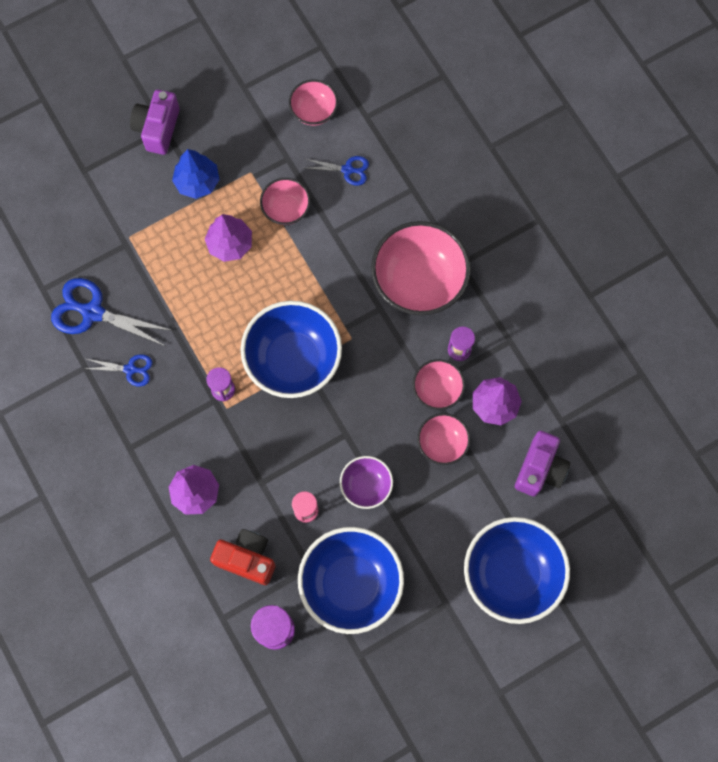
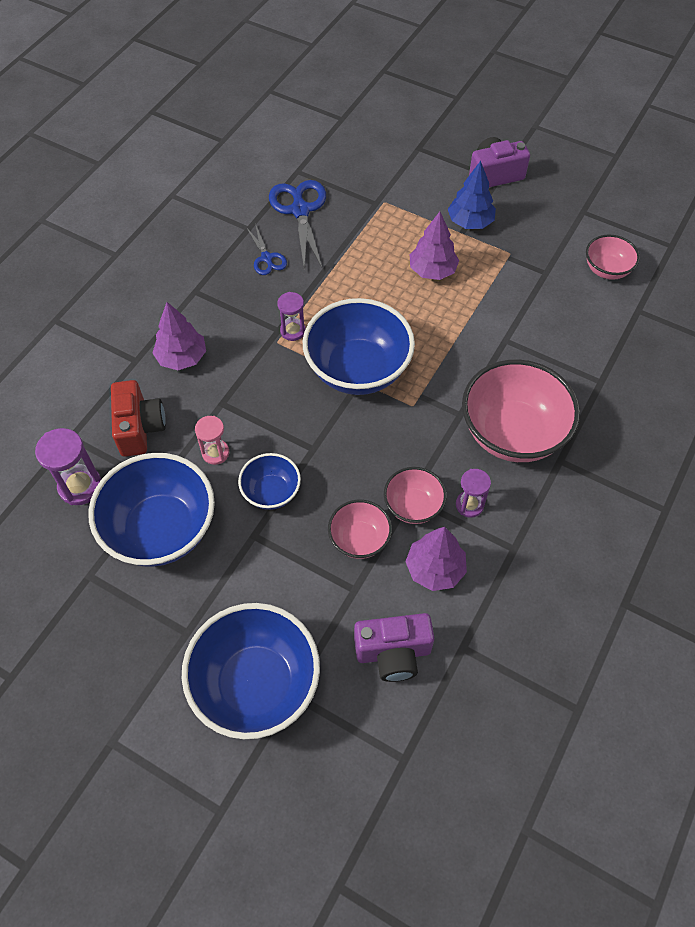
camera: 60 degrees right, 15 degrees down
pink bowl [260,178,310,225] -> none
blue scissors [306,156,369,186] -> none
purple bowl [340,456,393,509] -> blue bowl [238,453,301,510]

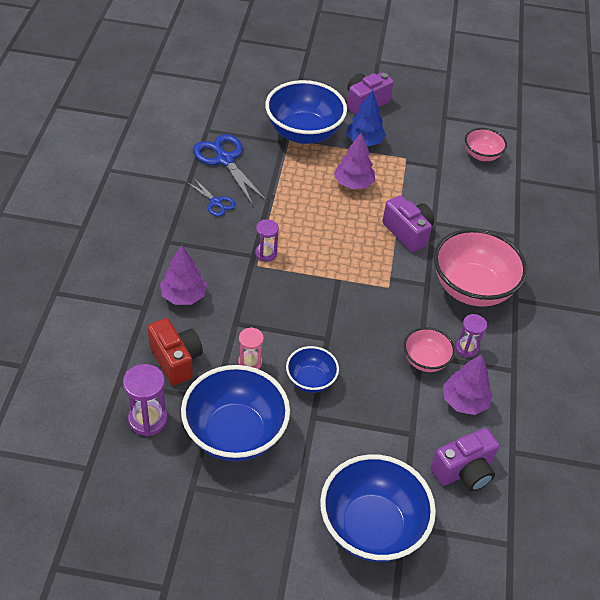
camera: 25 degrees left, 10 degrees down
blue bowl [303,298,415,395] -> blue bowl moved to [265,80,347,144]
pink bowl [328,500,392,559] -> none
none -> purple camera [382,195,434,252]

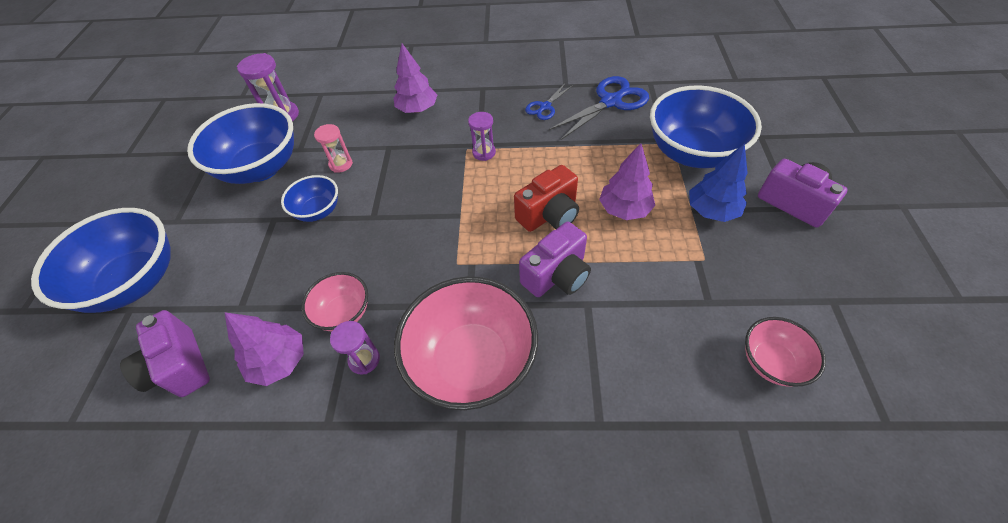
camera: 90 degrees right, 5 degrees up
red camera [147,318,203,386] -> red camera moved to [514,165,579,232]

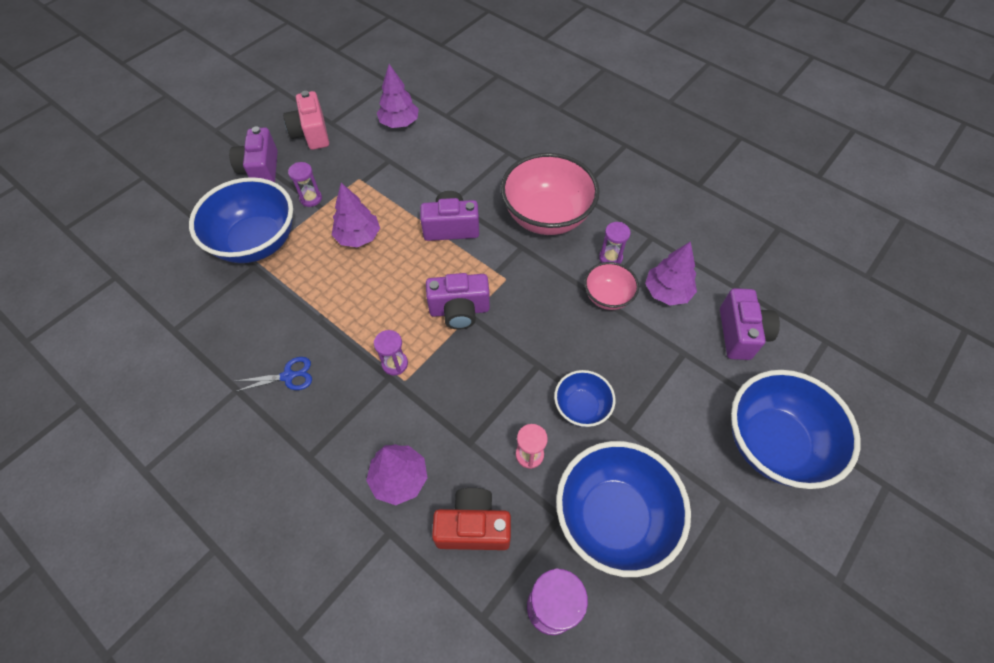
camera: 145 degrees left, 5 degrees up
red camera [514,165,579,232] -> red camera moved to [432,488,511,550]
blue scissors [549,76,649,140] -> none
blue tree [689,143,748,222] -> purple hourglass [288,162,322,207]
pink bowl [745,317,826,387] -> purple tree [377,64,419,128]
none -> pink camera [283,91,329,150]
none -> purple camera [426,273,490,330]

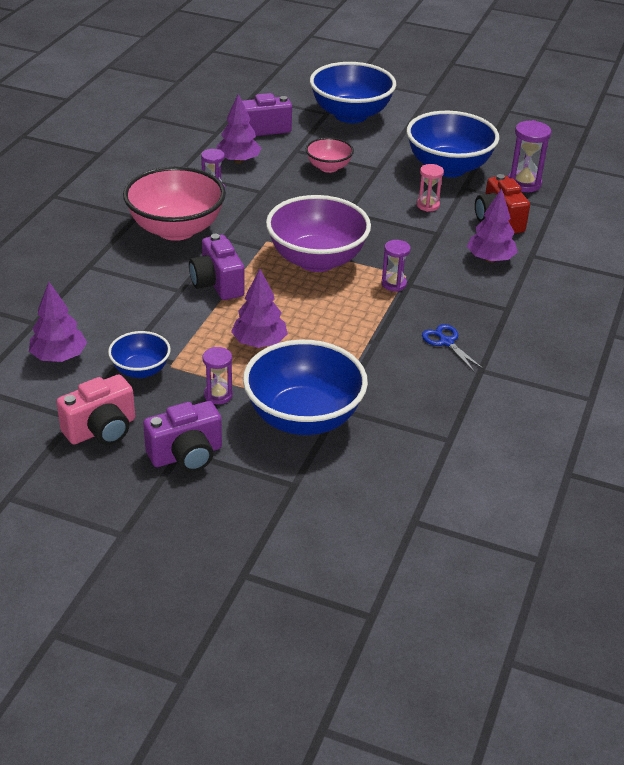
camera: 110 degrees left, 20 degrees down
purple camera [426,273,490,330] -> purple bowl [266,195,371,272]
blue bowl [554,370,616,427] -> blue bowl moved to [108,331,171,378]
pink bowl [584,262,639,310] -> pink bowl moved to [306,137,354,173]

